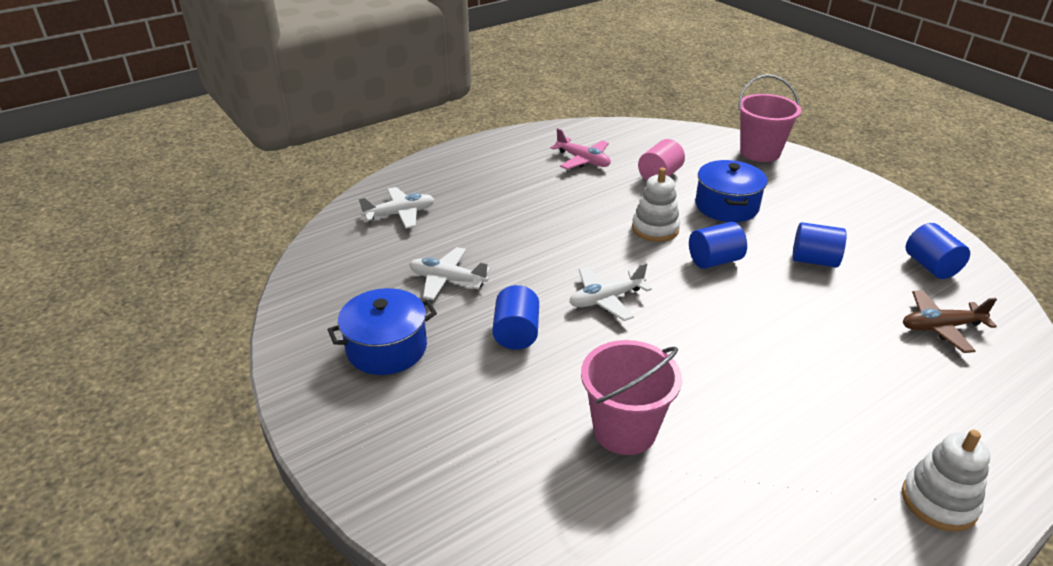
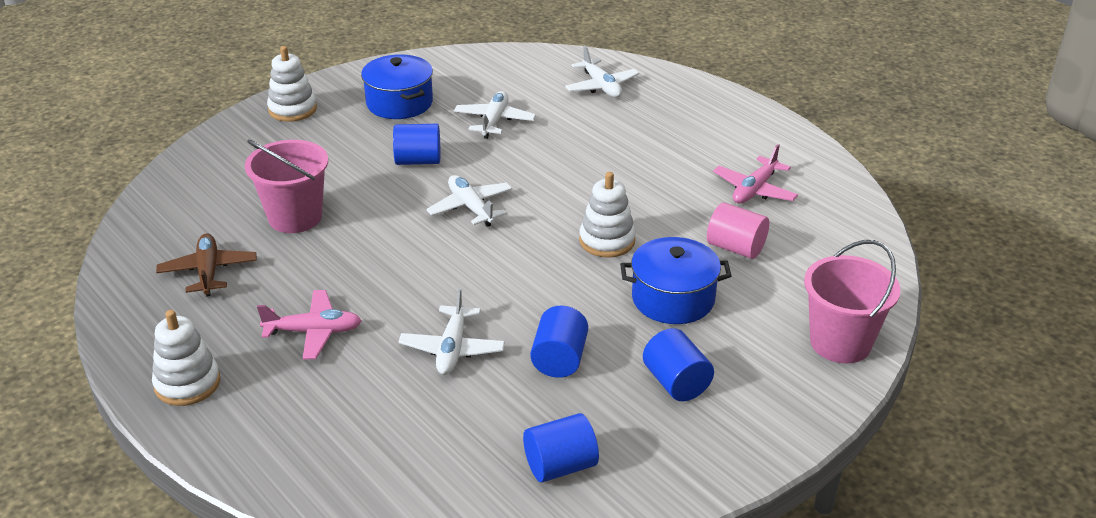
camera: 85 degrees right, 0 degrees up
blue cylinder [689,222,747,269] -> blue cylinder moved to [643,328,714,401]
brown plane [903,290,997,353] -> brown plane moved to [156,233,257,297]
none -> pink plane [257,290,362,360]
none -> white stacking toy [267,46,317,122]
none -> white plane [398,288,505,375]

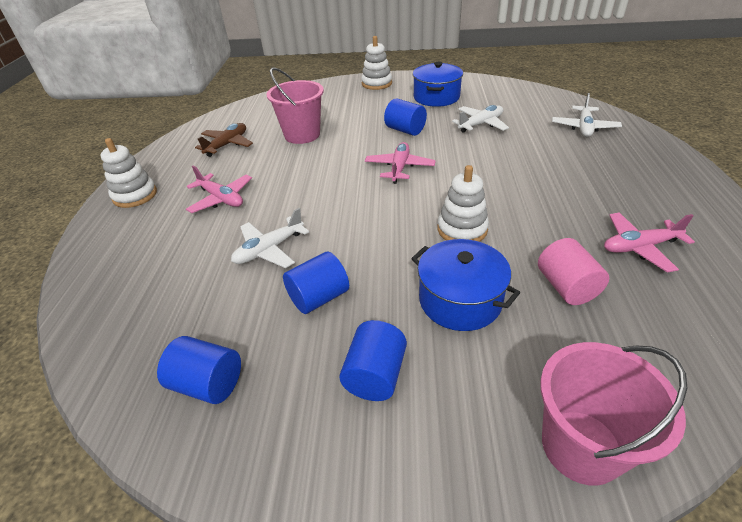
camera: 45 degrees right, 5 degrees up
white plane [426,175,512,227] -> pink plane [365,142,436,184]

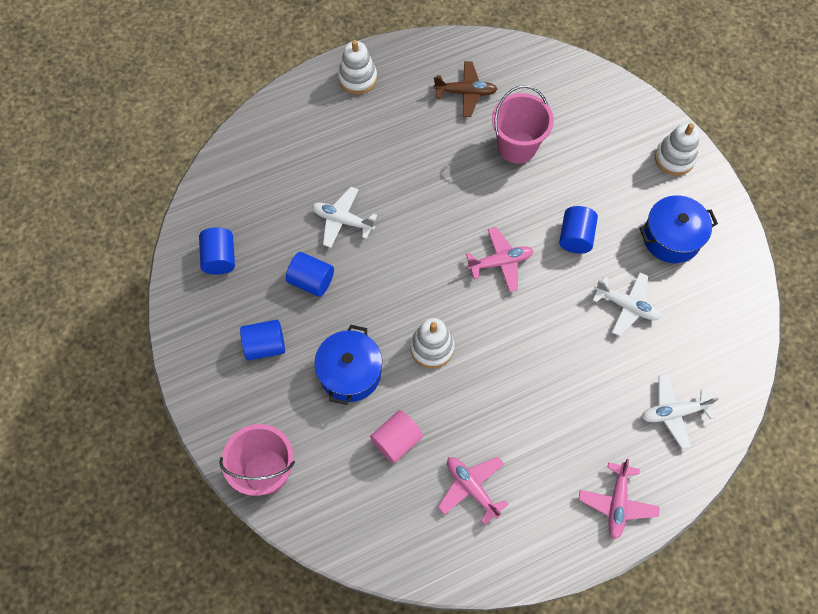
camera: 60 degrees right, 25 degrees up
pink plane [186,165,252,213] -> pink plane moved to [578,459,660,539]

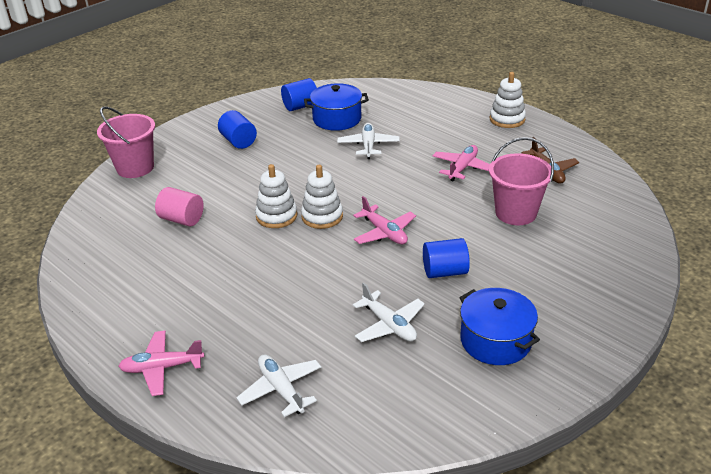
camera: 70 degrees right, 30 degrees down
blue cylinder [286,252,334,297] -> none
blue pot [314,325,382,405] -> blue pot moved to [304,83,369,131]
pink plane [438,457,509,525] -> pink plane moved to [432,145,490,181]
white plane [592,272,662,336] -> white plane turned 45 degrees counterclockwise [353,283,425,342]
white stacking toy [655,123,700,176] -> white stacking toy moved to [301,165,343,229]

